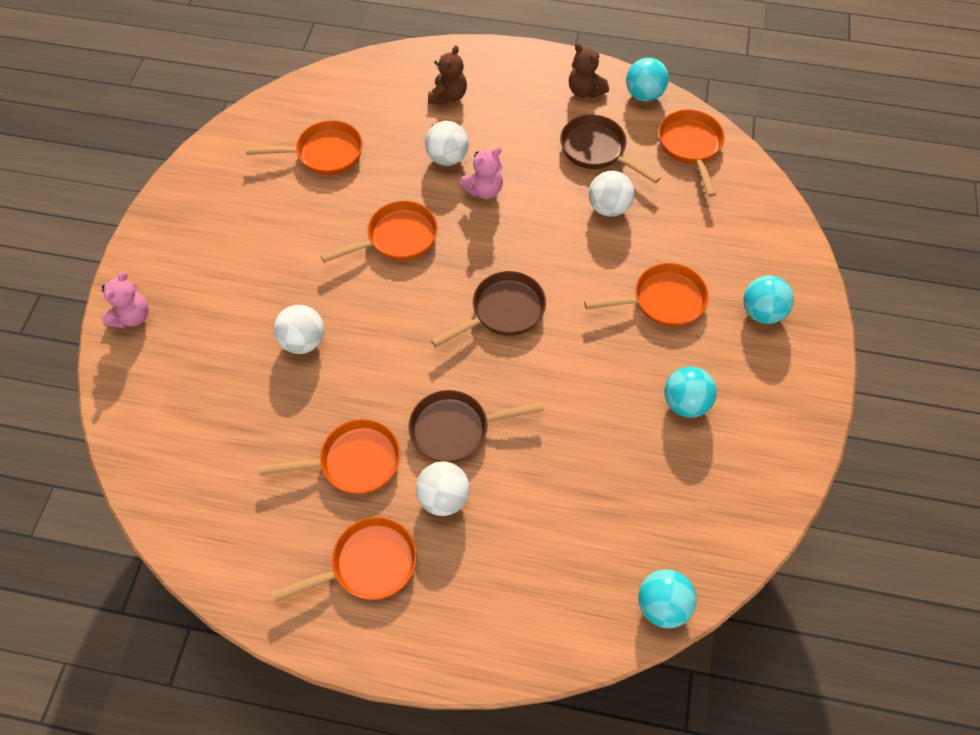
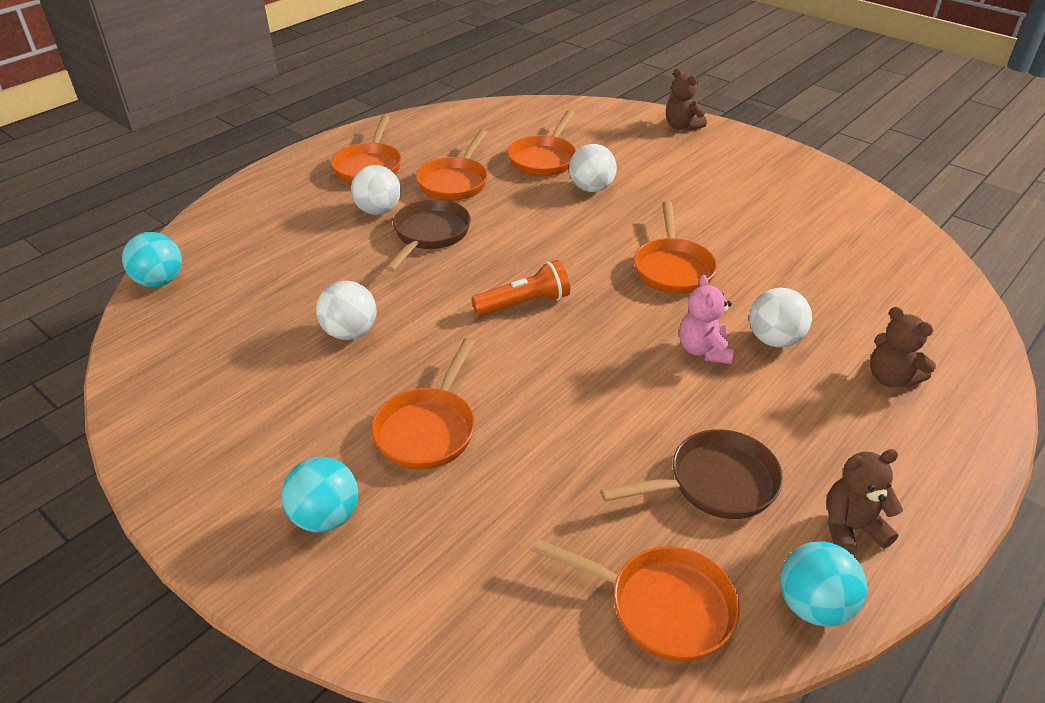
camera: 120 degrees right, 20 degrees down
pink teddy bear [102,271,149,328] -> brown teddy bear [666,68,707,131]
orange pan [246,120,363,175] -> orange pan moved to [508,110,576,176]
brown pan [431,271,546,347] -> orange flashlight [471,260,570,316]
white ball [589,171,634,217] -> white ball moved to [316,281,376,340]
turquoise ball [664,366,717,418] -> none

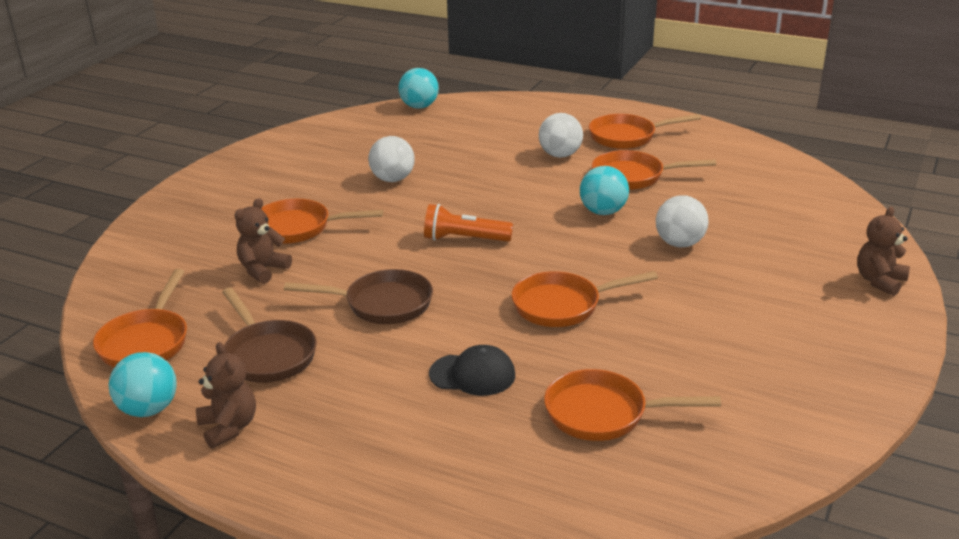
camera: 75 degrees right, 10 degrees down
turquoise ball [282,457,358,532] -> turquoise ball moved to [580,166,629,215]
brown pan [385,199,471,272] -> brown pan moved to [284,269,433,324]
orange flashlight [471,260,570,316] -> orange flashlight turned 135 degrees clockwise [424,204,513,242]
orange pan [508,110,576,176] -> orange pan moved to [544,369,721,441]
pink teddy bear [679,275,734,364] -> none
white ball [749,288,812,348] -> black cap [429,345,515,396]
brown teddy bear [870,307,936,388] -> brown teddy bear moved to [234,198,292,284]

